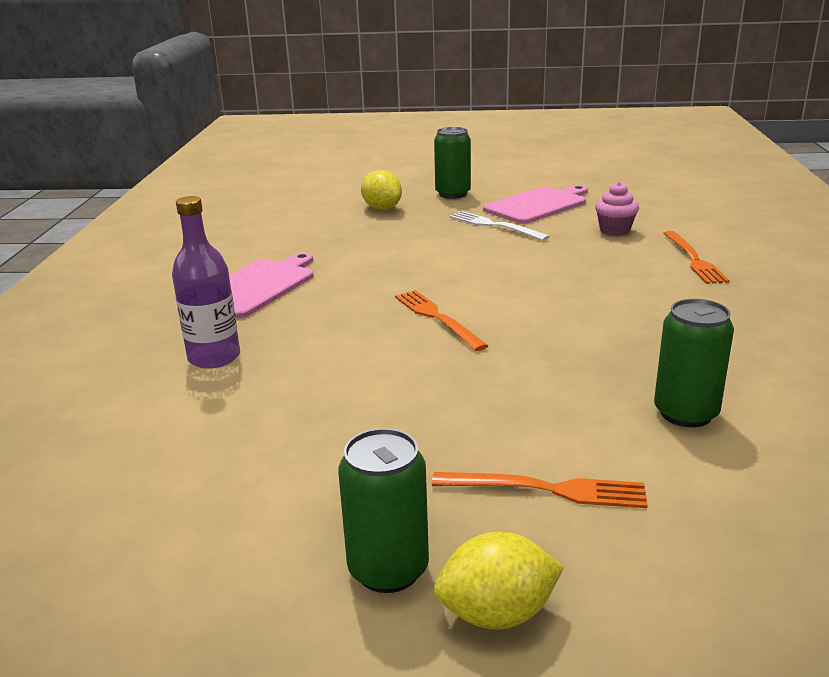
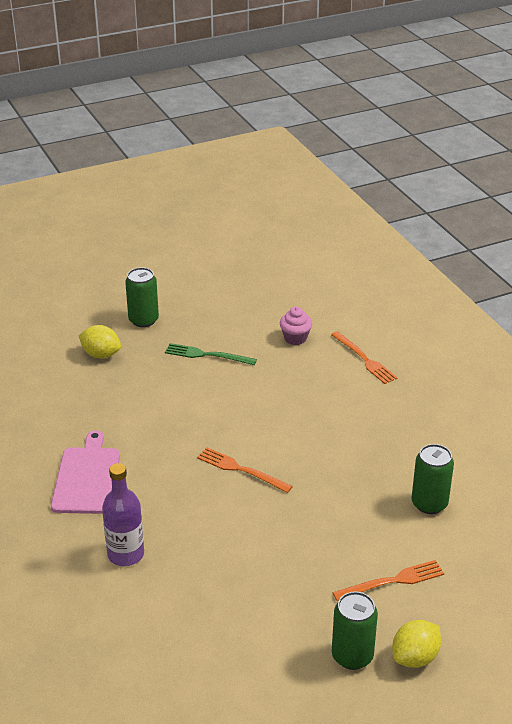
camera: 30 degrees left, 10 degrees up
white fork [450,211,550,241] -> green fork [165,343,257,365]
pink cutting board [483,185,588,224] -> none

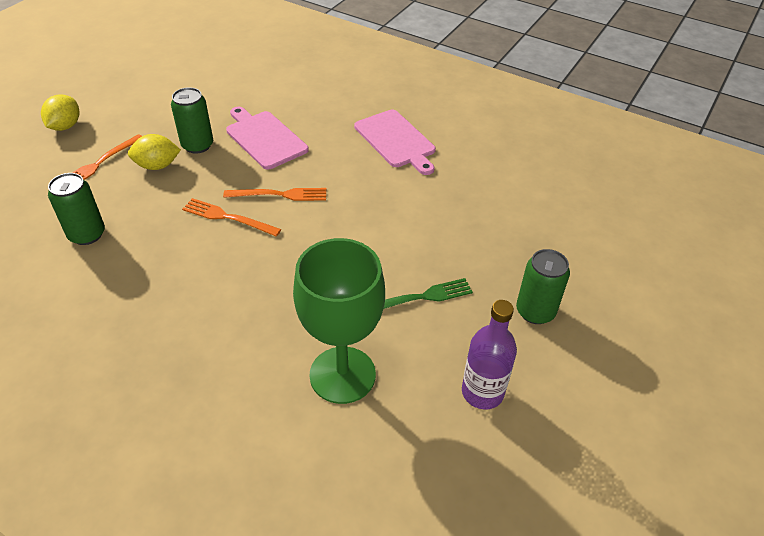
camera: 145 degrees right, 10 degrees up
yellow lemon [79,325,121,358] -> yellow lemon moved to [128,134,181,170]
purple bottle [102,463,144,566] -> purple bottle moved to [462,300,517,409]
pink cupcake [280,307,312,345] -> green goblet [293,238,385,404]
orange fork [331,331,398,384] -> orange fork moved to [182,198,281,237]
green can [332,591,378,670] -> green can moved to [171,87,213,154]
none -> pink cutting board [226,107,309,170]

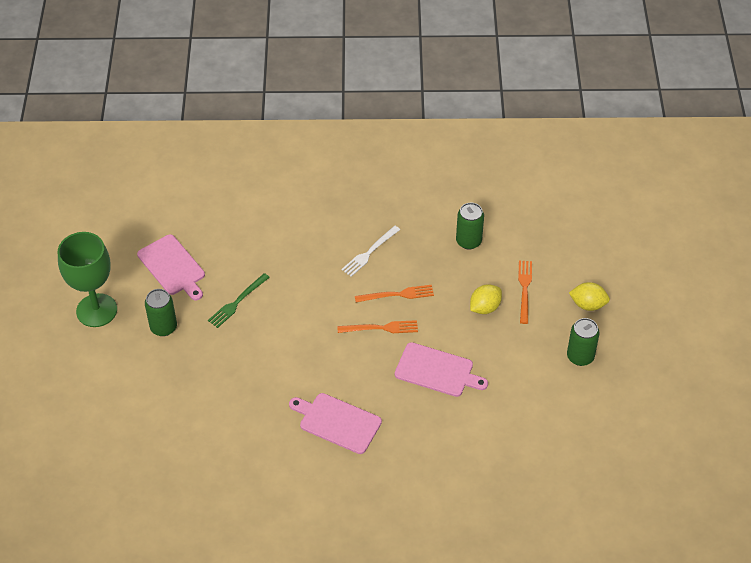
camera: 150 degrees right, 5 degrees up
yellow lemon [41,94,79,131] -> yellow lemon turned 60 degrees counterclockwise [569,282,610,311]
green can [171,87,213,154] -> green can moved to [567,318,600,366]
orange fork [223,188,326,201] -> orange fork turned 150 degrees counterclockwise [337,320,418,333]
green goblet [293,238,385,404] -> green goblet moved to [58,232,117,327]
purple bottle [462,300,517,409] -> pink cutting board [137,234,205,300]
none -> white fork [341,226,400,277]

